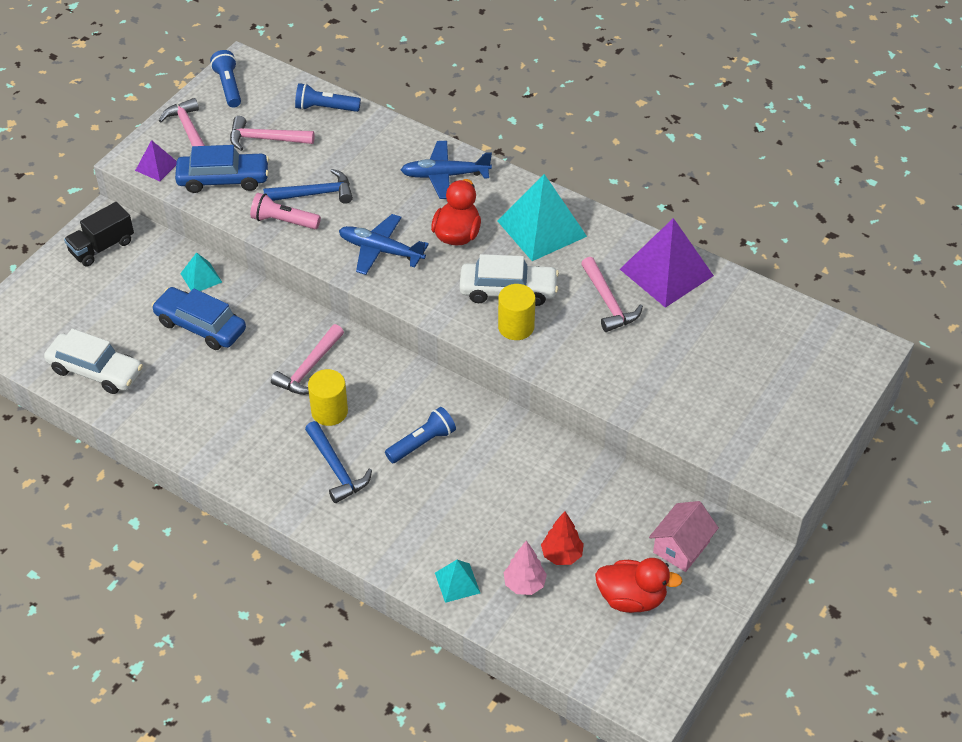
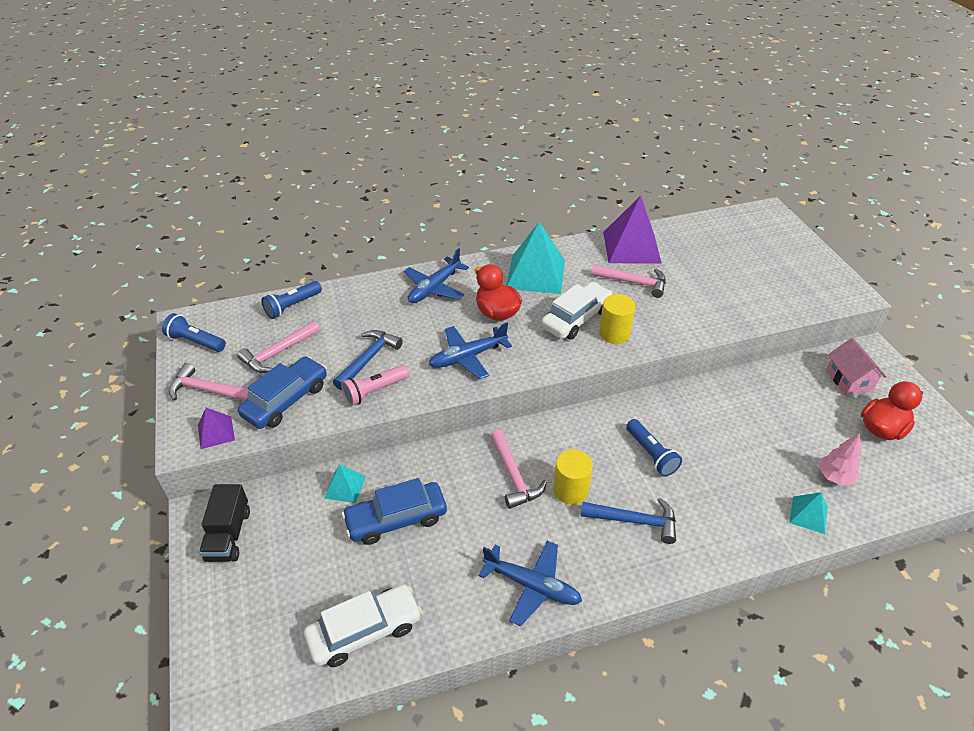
camera: 50 degrees left, 5 degrees down
blue flashlight [385,407,456,463] -> blue flashlight turned 150 degrees clockwise [626,419,682,477]
red tree [541,511,584,565] -> none
none -> blue plane [478,541,582,626]

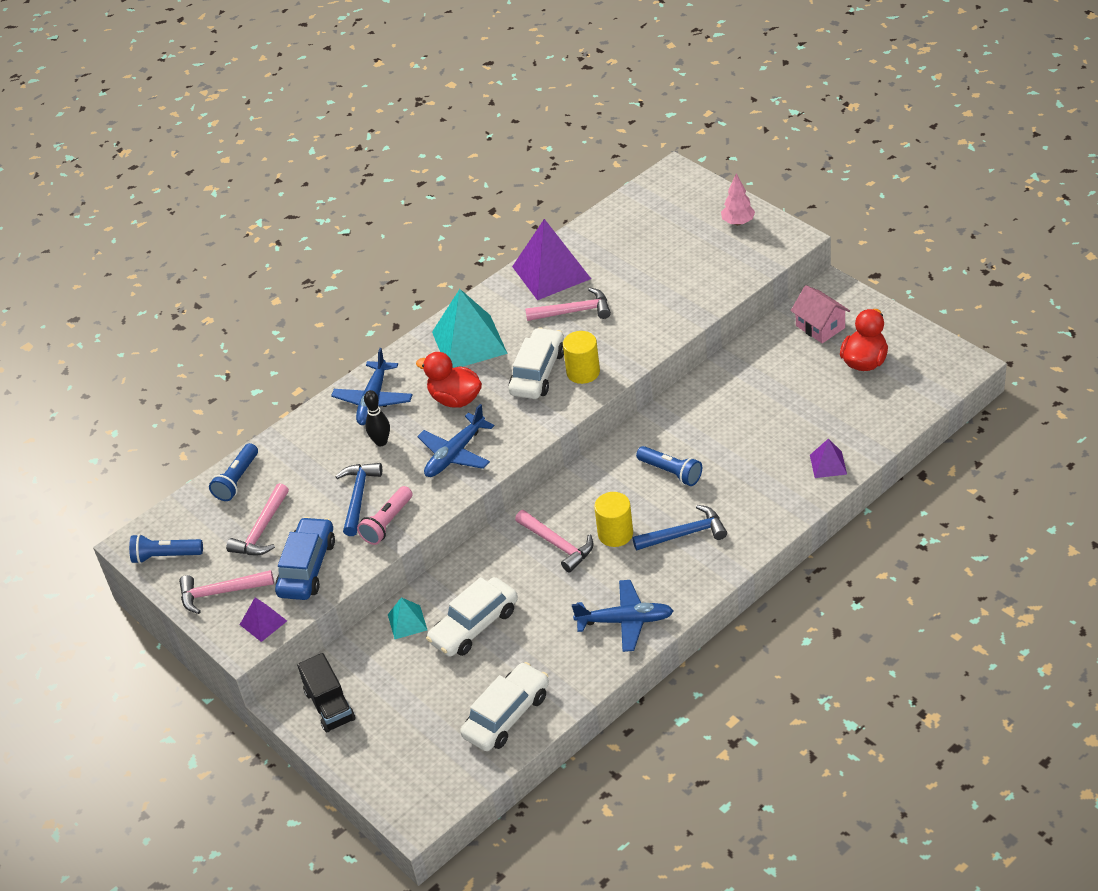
camera: 20 degrees left, 0 degrees up
blue car [342,478,447,545] -> white car [426,577,518,657]
turquoise pyramid [789,492,828,534] -> purple pyramid [810,439,847,478]
pink tree [819,433,861,485] -> pink tree moved to [721,173,755,225]
none -> black bowling pin [364,390,390,446]

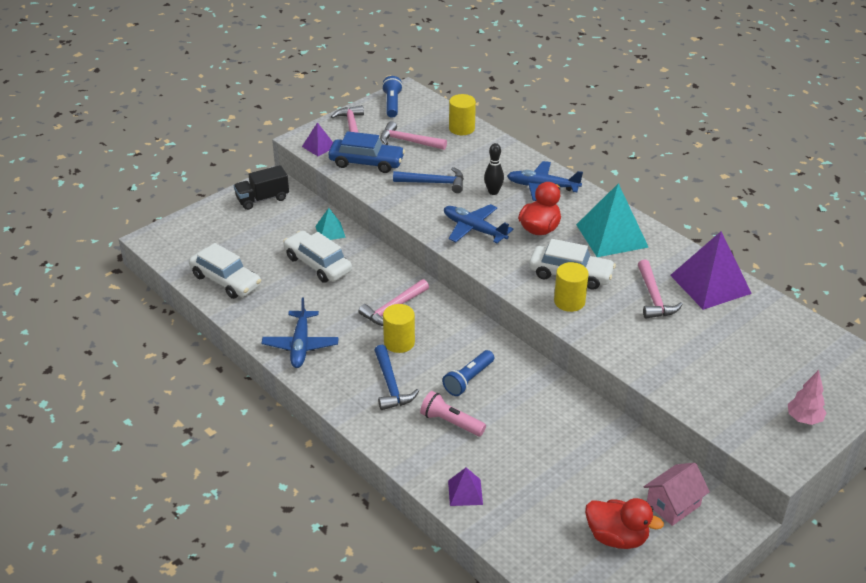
camera: 85 degrees right, 5 degrees down
blue flashlight [209,443,258,501] -> yellow cylinder [449,94,476,135]
pink flashlight [357,486,412,545] -> pink flashlight moved to [420,391,486,436]

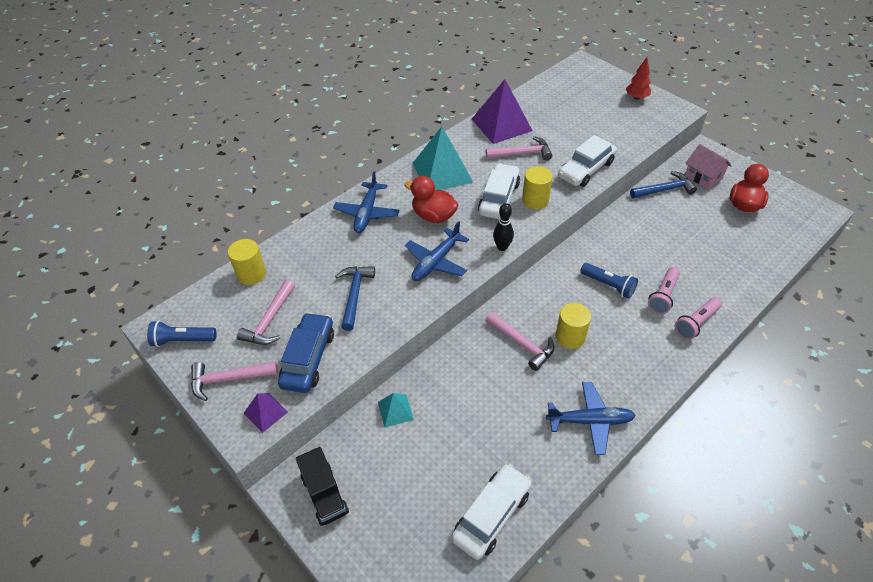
camera: 90 degrees left, 10 degrees up
white car [283,231,352,283] -> white car moved to [558,135,617,187]
blue hammer [374,345,419,410] -> blue hammer moved to [630,171,697,198]
purple pyramid [448,468,483,506] -> none
black bowling pin [484,143,504,195] -> black bowling pin moved to [493,203,514,251]
pink tree [788,370,826,425] -> red tree [626,57,651,100]
none -> pink flashlight [675,297,722,340]

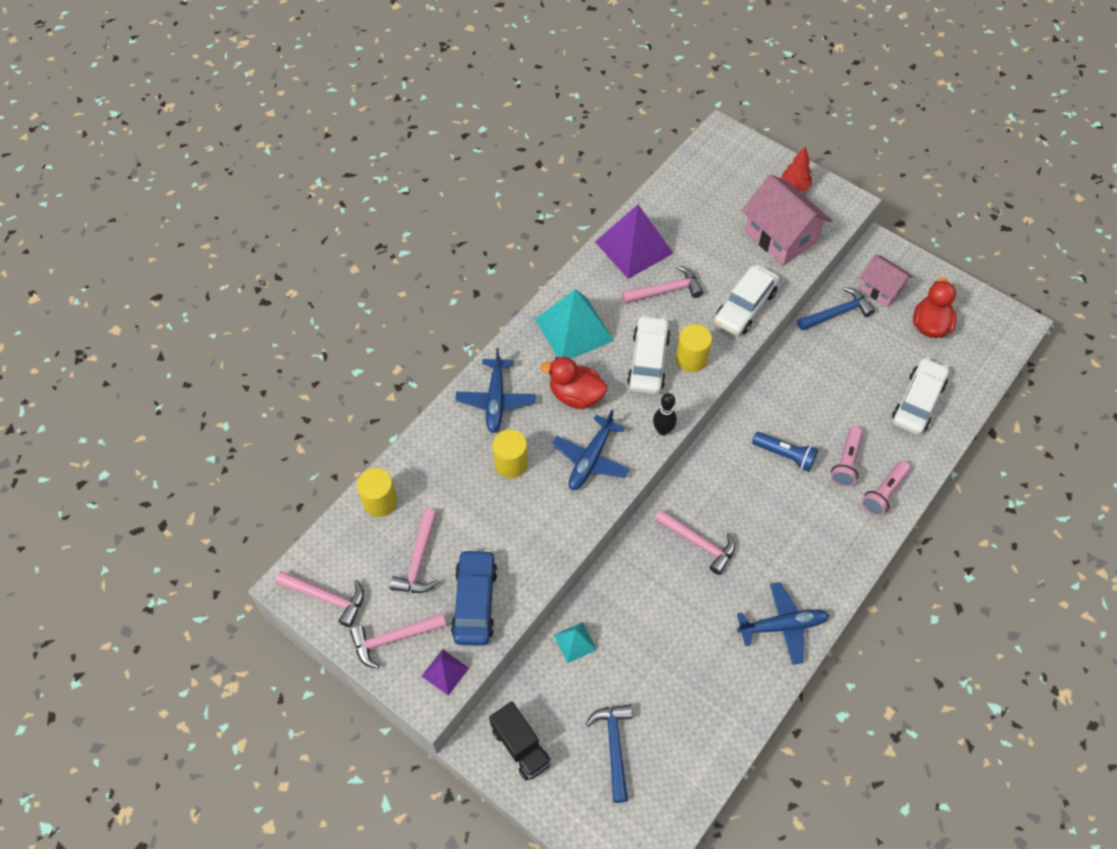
camera: 10 degrees left, 10 degrees up
blue flashlight [147,321,217,347] -> pink hammer [275,571,364,627]
blue hammer [335,266,375,331] -> blue hammer moved to [585,704,632,803]
white car [451,463,532,560] -> white car moved to [892,357,949,435]
yellow cylinder [556,303,591,349] -> yellow cylinder moved to [492,429,528,478]
none -> pink house [742,174,832,265]

